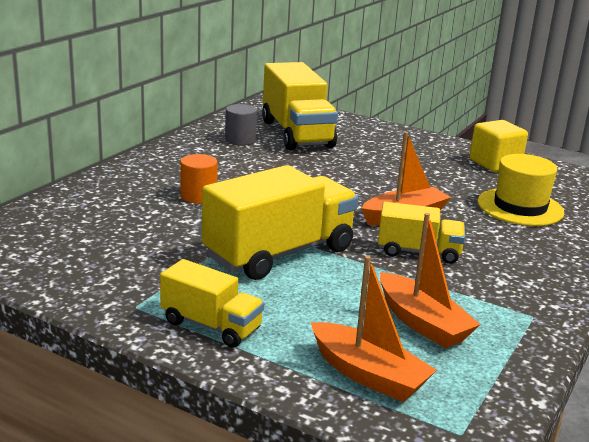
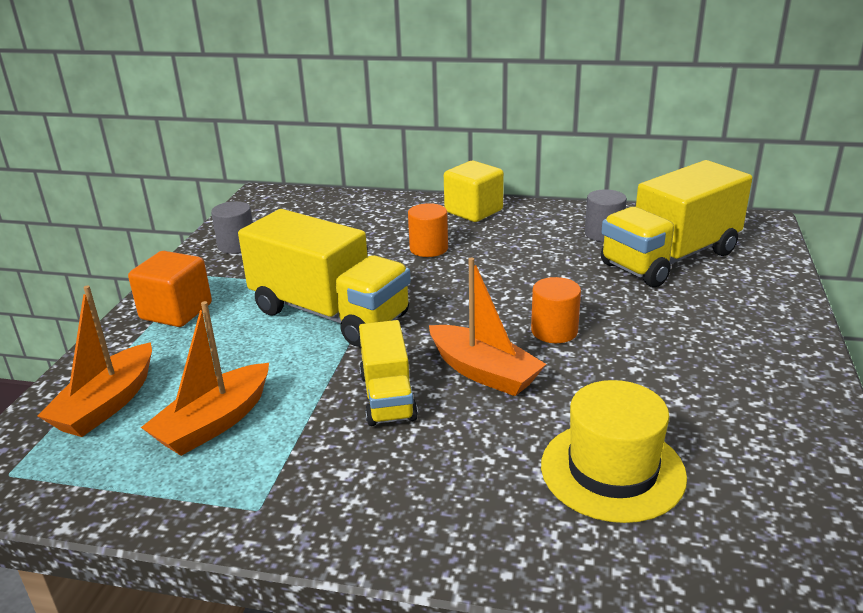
camera: 75 degrees right, 5 degrees up
yellow truck [160,259,264,348] -> orange cube [128,251,212,327]
yellow cube [470,120,528,172] -> yellow cube moved to [444,161,504,222]
none -> grey cylinder [211,201,253,254]
none -> orange cylinder [531,277,581,343]

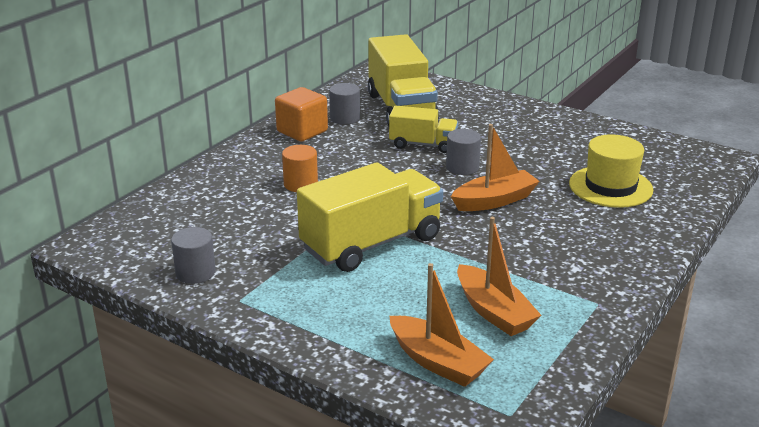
camera: 70 degrees left, 0 degrees up
orange cube [128,251,212,327] -> orange cube moved to [275,87,328,142]
yellow truck [359,320,418,426] -> yellow truck moved to [389,106,458,153]
yellow cube [444,161,504,222] -> none
orange cylinder [531,277,581,343] -> grey cylinder [446,129,481,175]

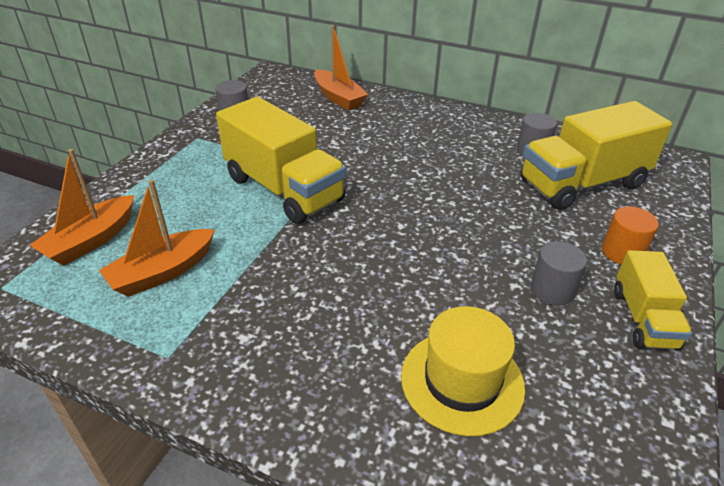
camera: 80 degrees right, 10 degrees up
orange cube [275,87,328,142] -> none
orange cylinder [282,145,318,192] -> orange cylinder moved to [602,207,659,264]
yellow truck [389,106,458,153] -> yellow truck moved to [614,250,692,350]
grey cylinder [446,129,481,175] -> grey cylinder moved to [531,241,587,305]
orange boat [451,124,540,211] -> orange boat moved to [314,25,368,110]

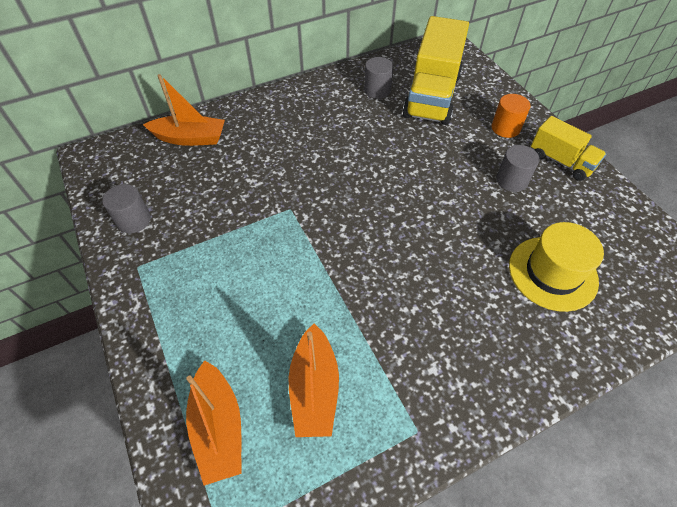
camera: 50 degrees left, 15 degrees up
yellow truck [216,97,346,224] -> none

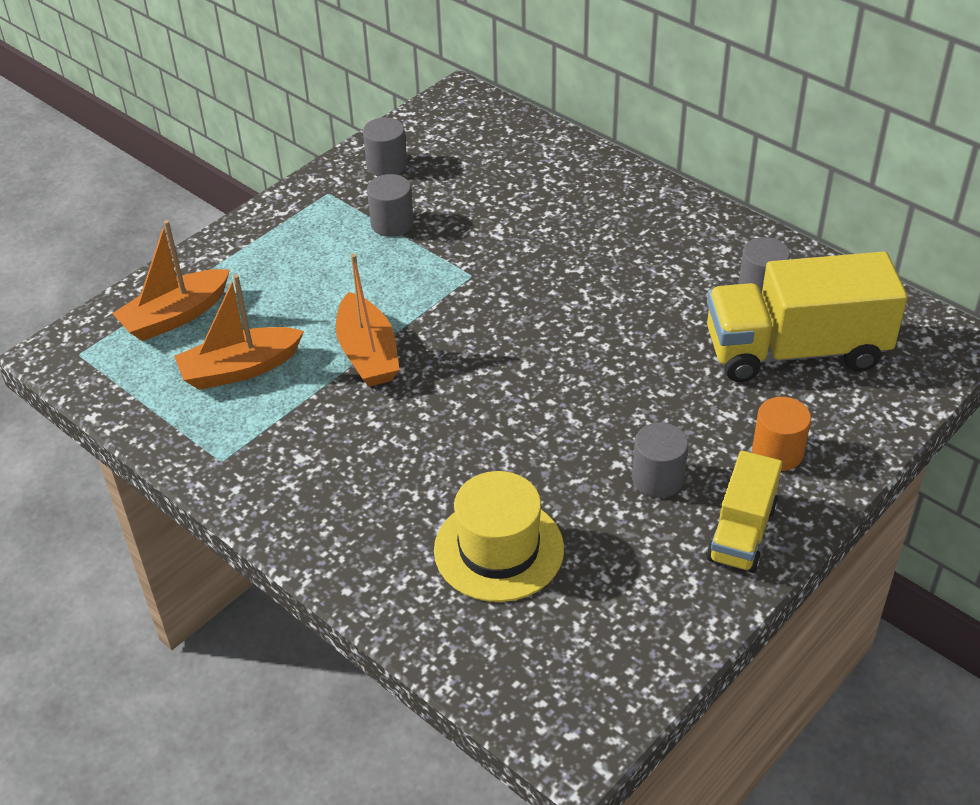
camera: 70 degrees right, 10 degrees down
orange boat [143,74,225,146] -> orange boat moved to [336,254,400,387]
none -> grey cylinder [367,174,414,237]

